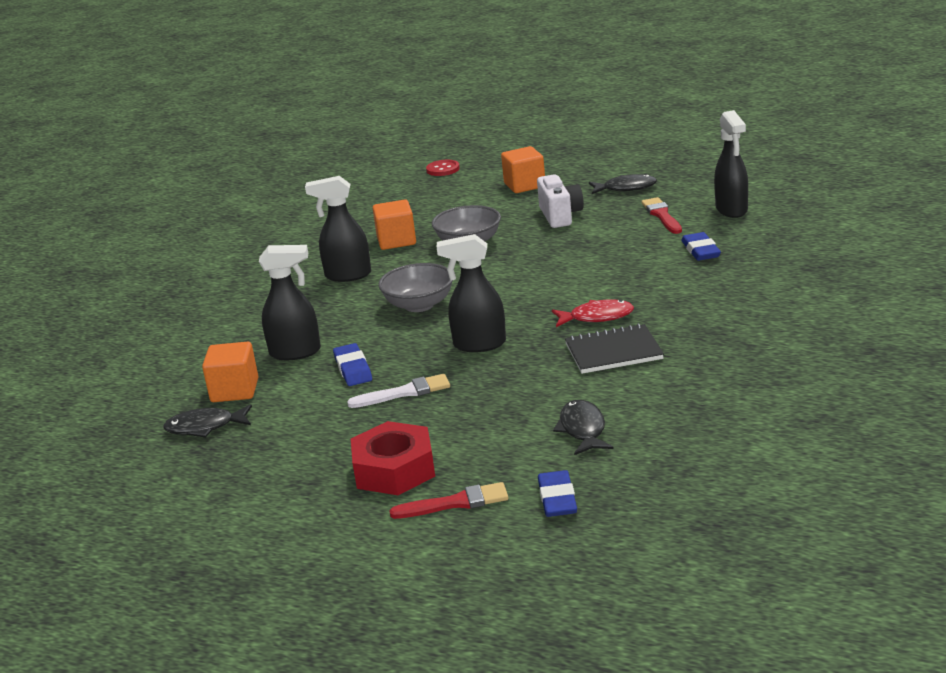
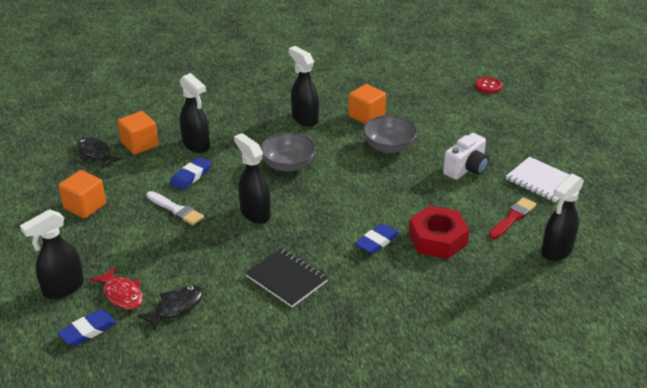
camera: 50 degrees right, 10 degrees up
red nut [351,421,435,495] -> red nut moved to [409,206,469,259]
red brush [389,482,508,519] -> black spray bottle [20,209,84,299]
orange cube [501,146,545,193] -> orange cube moved to [59,170,106,219]
red fish [552,299,634,327] -> red fish moved to [90,266,143,310]
black fish [589,174,657,194] -> white notebook [506,157,570,203]
blue eraser [681,232,721,261] -> blue eraser moved to [355,223,399,254]

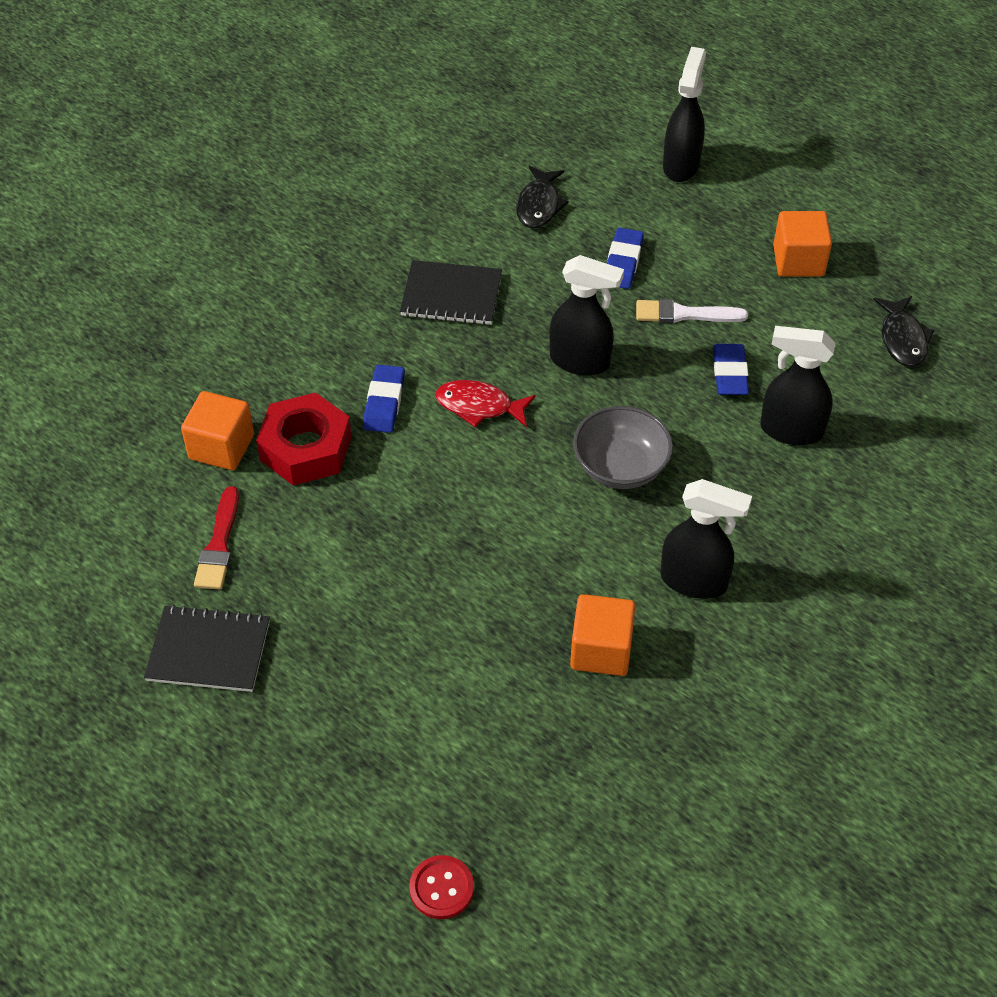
camera: 145 degrees right, 15 degrees up
blue eraser [57,310,117,346] -> blue eraser moved to [607,228,644,289]
black fish [77,137,122,168] -> black fish turned 75 degrees clockwise [873,296,934,367]
red fish [90,266,143,310] -> red fish moved to [436,380,536,427]
orange cube [118,111,159,155] -> orange cube moved to [181,391,254,470]
grey bowl [363,115,417,153] -> none
white camera [443,133,489,180] -> none
white notebook [506,157,570,203] -> black notebook [144,605,270,692]
black spray bottle [541,174,584,261] -> none

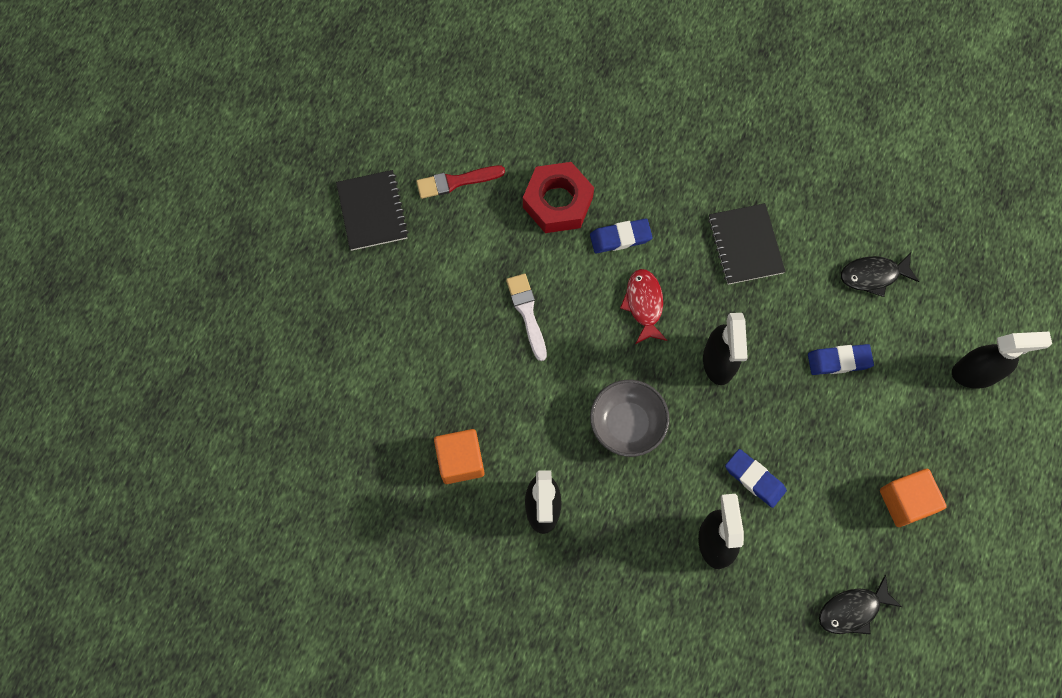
camera: 70 degrees right, 20 degrees up
orange cube [181,391,254,470] -> none
red button [409,855,474,919] -> none
white brush [636,299,748,323] -> white brush moved to [506,274,547,361]
blue eraser [713,344,749,395] -> blue eraser turned 60 degrees clockwise [725,449,787,508]

